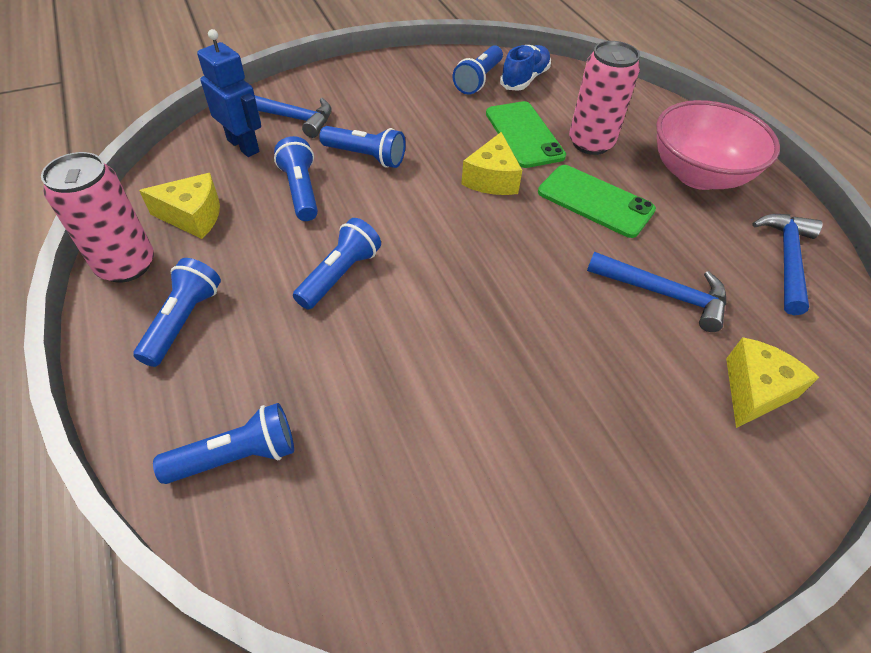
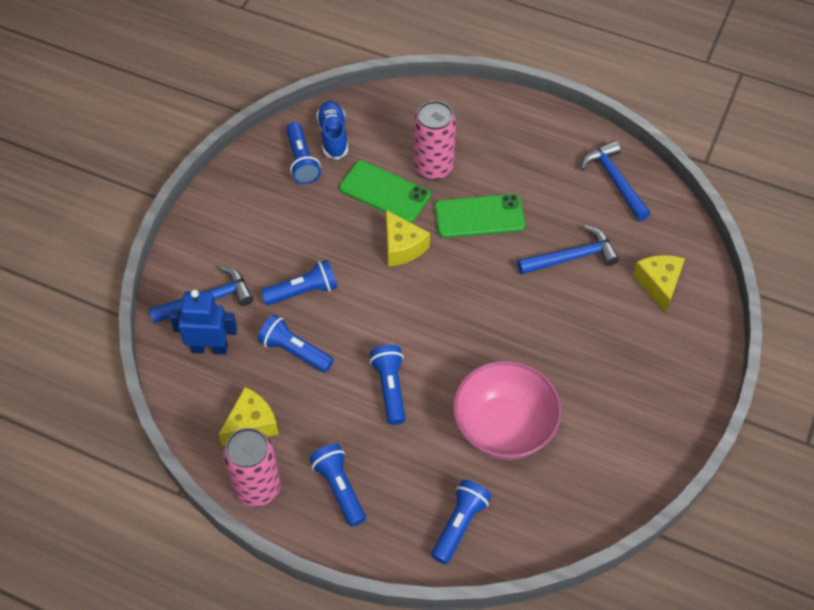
camera: 40 degrees left, 5 degrees up
pink bowl [656,100,780,190] -> pink bowl moved to [453,360,562,460]

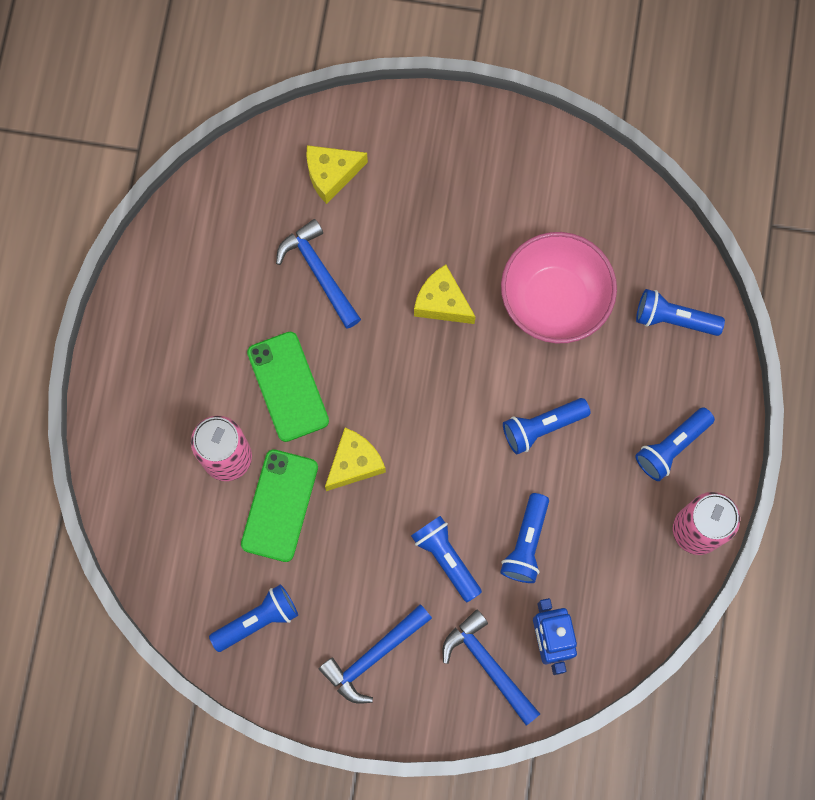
camera: 105 degrees left, 20 degrees up
yellow cheese [218,387,279,446] -> yellow cheese moved to [414,265,475,324]
blue shoe [316,101,348,160] -> none
blue hammer [581,140,651,221] -> blue hammer moved to [319,604,432,704]

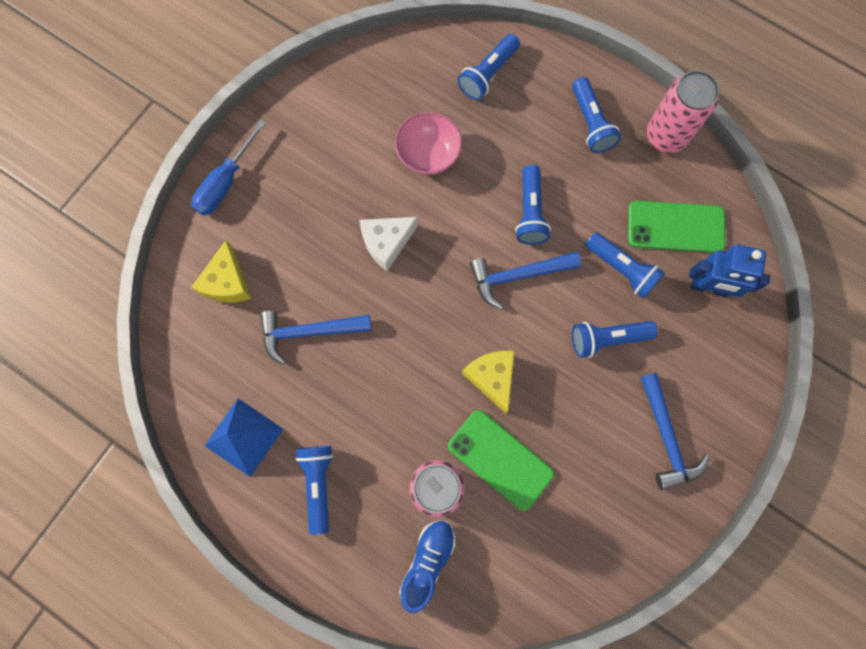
camera: 65 degrees left, 0 degrees up
blue flashlight [209,584,298,652] -> blue flashlight moved to [295,446,333,535]
green phone [247,332,329,442] -> green phone moved to [628,201,725,253]
yellow cheese [414,265,475,324] -> white cheese [360,217,418,271]
blue hammer [443,610,540,726] -> blue hammer moved to [470,252,581,309]
pink bowl [501,232,617,343] -> pink bowl [395,112,462,175], size x0.64
none -> blue screwdriver [191,120,266,216]
none -> blue pyramid [205,399,283,477]
none -> blue shoe [399,520,455,613]

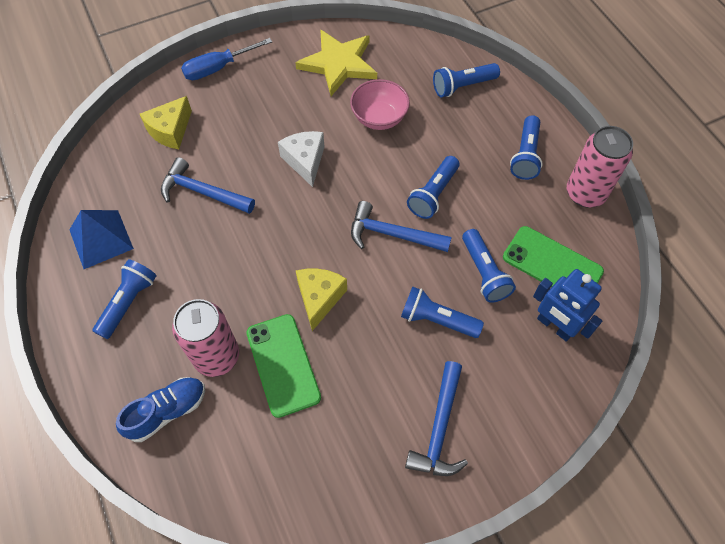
camera: 30 degrees right, 15 degrees down
white cheese [360,217,418,271] -> white cheese turned 75 degrees clockwise [278,131,325,187]
none -> yellow star [295,29,377,96]

